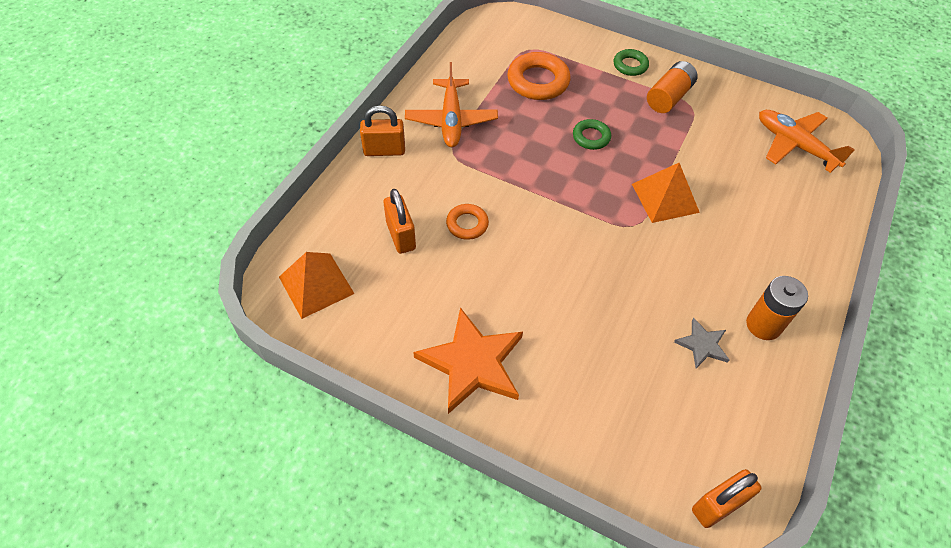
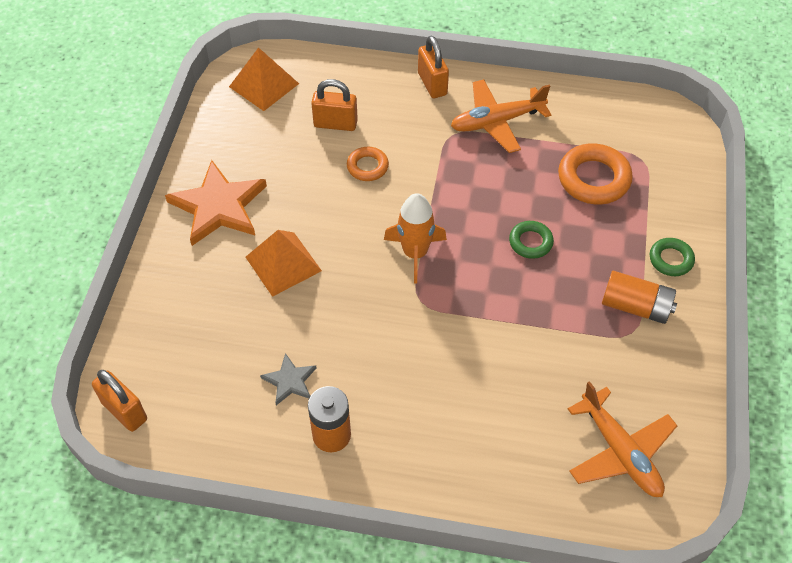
camera: 75 degrees right, 0 degrees up
orange padlock [384,189,416,254] -> orange padlock turned 45 degrees clockwise [311,79,358,131]
orange pyramid [632,163,700,223] -> orange pyramid moved to [246,230,322,297]
orange plane [759,110,855,173] -> orange plane turned 120 degrees clockwise [568,381,677,497]
none -> orange rocket [384,193,447,283]

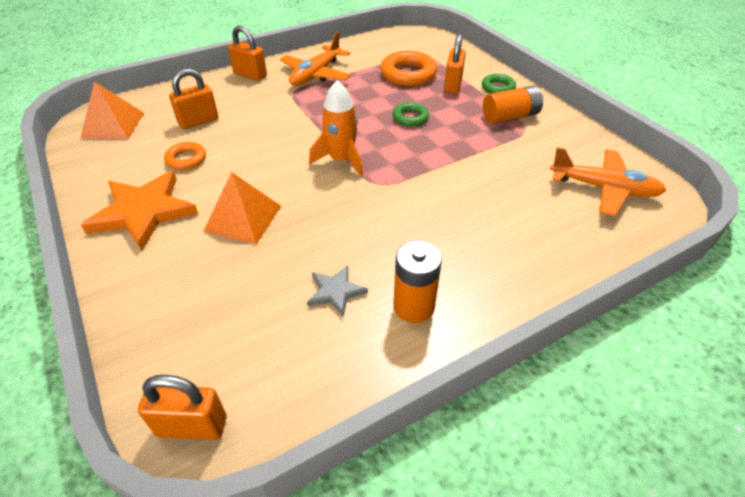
camera: 40 degrees left, 10 degrees down
orange ring [347,147,389,181] -> orange ring moved to [164,142,206,170]
none -> orange padlock [444,34,466,93]

